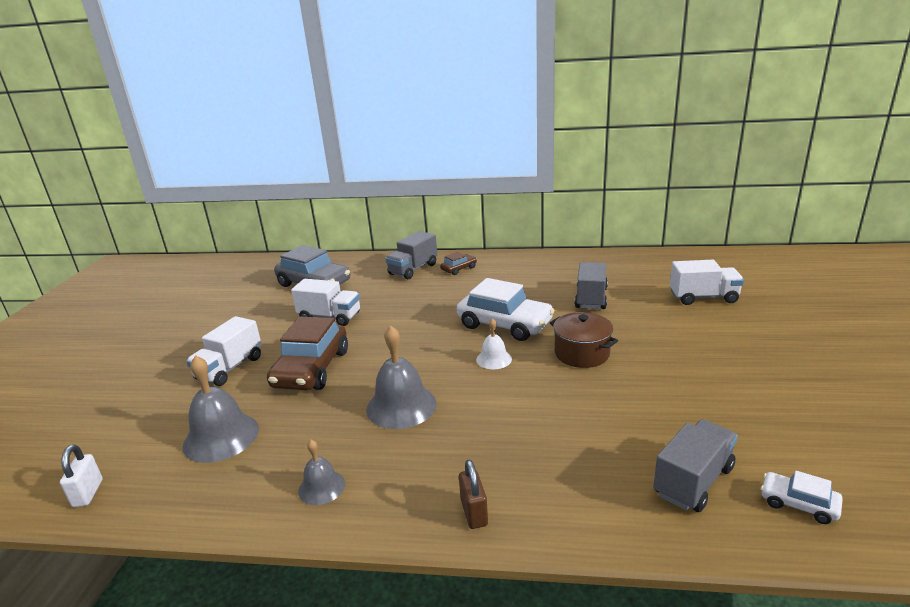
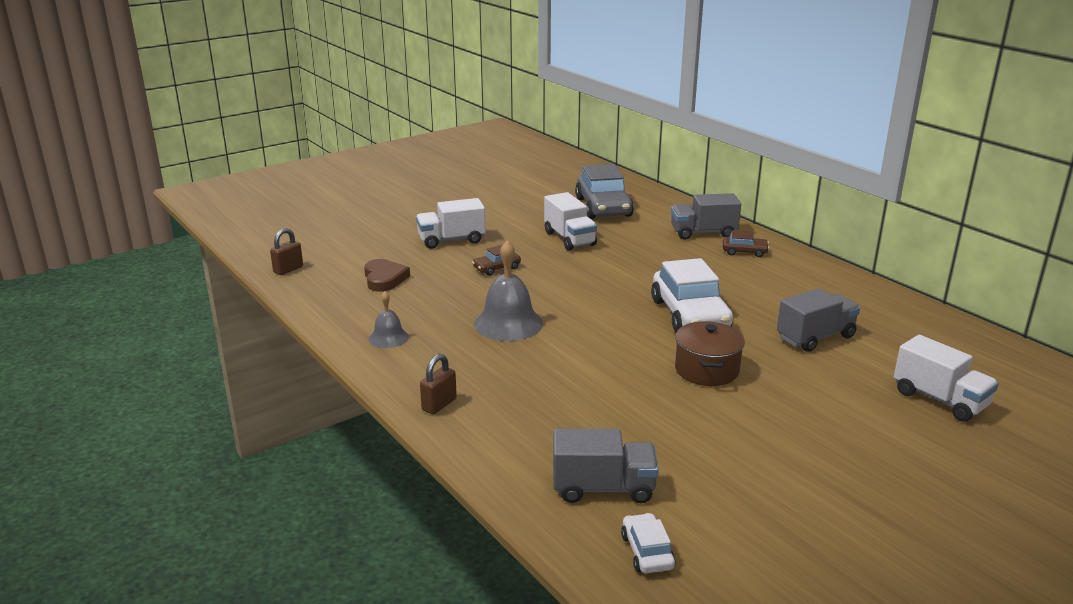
camera: 45 degrees right, 0 degrees up
white padlock [60,445,103,507] -> brown padlock [270,228,303,275]
grey bell [182,355,259,463] -> brown heart [364,259,410,292]
brown car [267,317,348,390] -> brown car [472,245,521,276], size x0.48
white bell [476,318,512,369] -> none

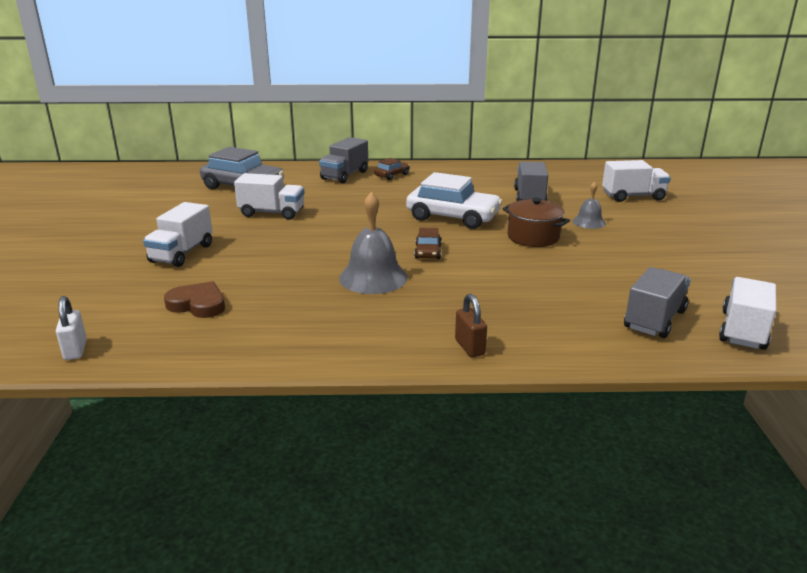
camera: 55 degrees left, 0 degrees up
brown padlock [270,228,303,275] -> white padlock [56,296,87,360]
grey bell [369,292,409,348] -> grey bell moved to [573,181,606,229]
brown car [472,245,521,276] -> brown car moved to [414,228,441,259]
white car [621,513,676,574] -> white truck [719,277,776,350]

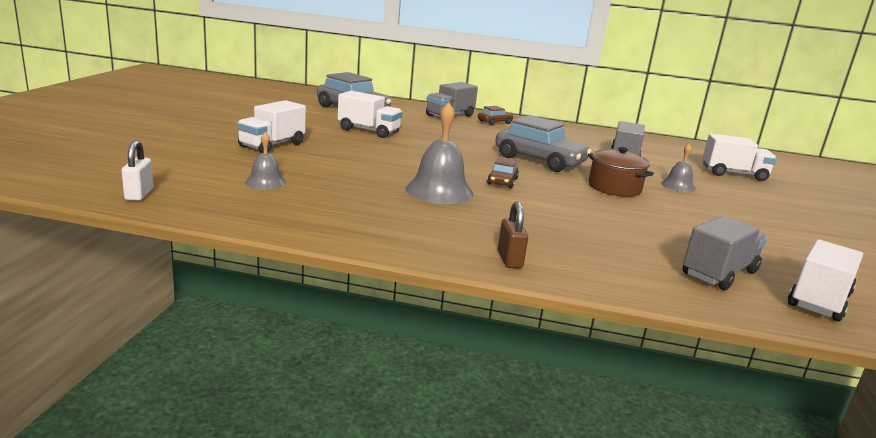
camera: 10 degrees right, 5 degrees down
brown heart [164,281,225,318] -> grey bell [245,132,286,190]
white car [406,172,503,229] -> grey car [496,115,592,172]

